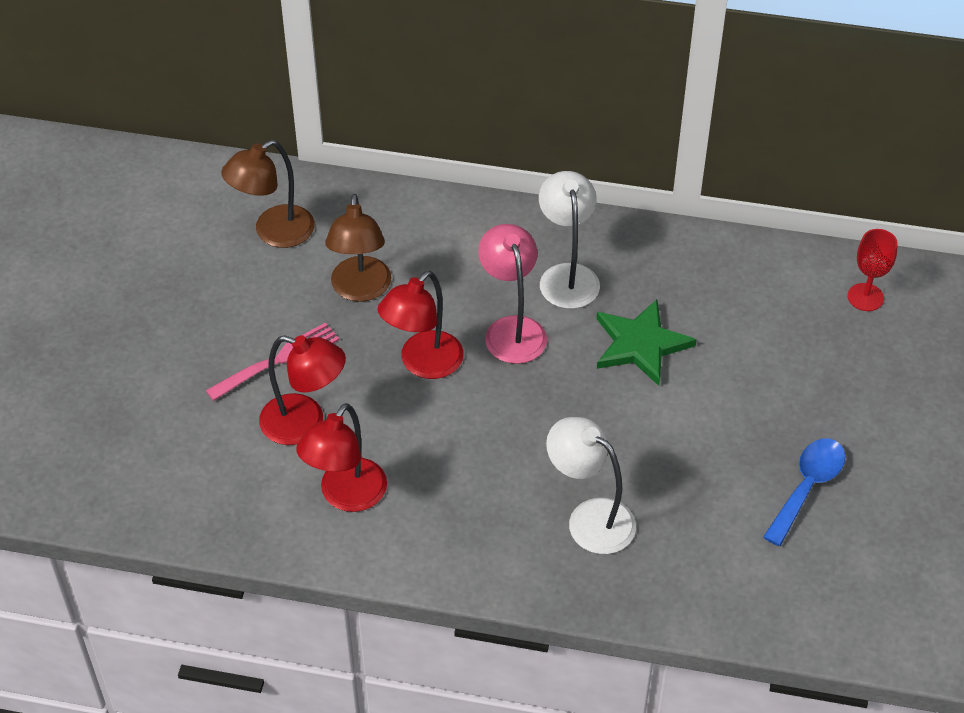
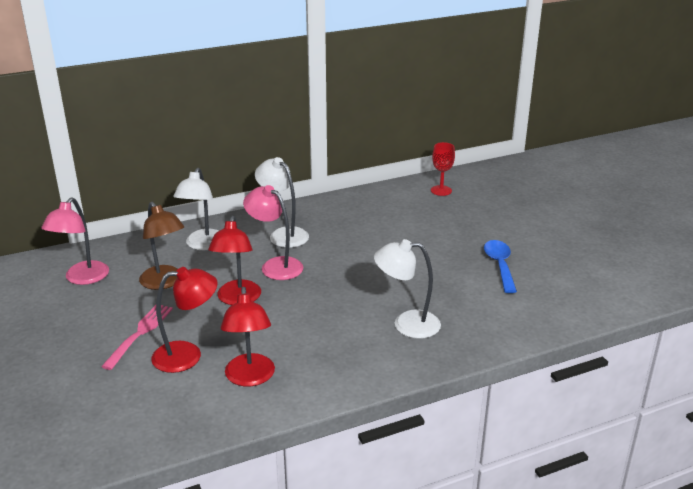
camera: 35 degrees left, 20 degrees down
brown lamp [221,140,315,248] -> pink lamp [41,197,109,285]
green star [596,299,697,386] -> none
none -> white lamp [173,168,219,250]

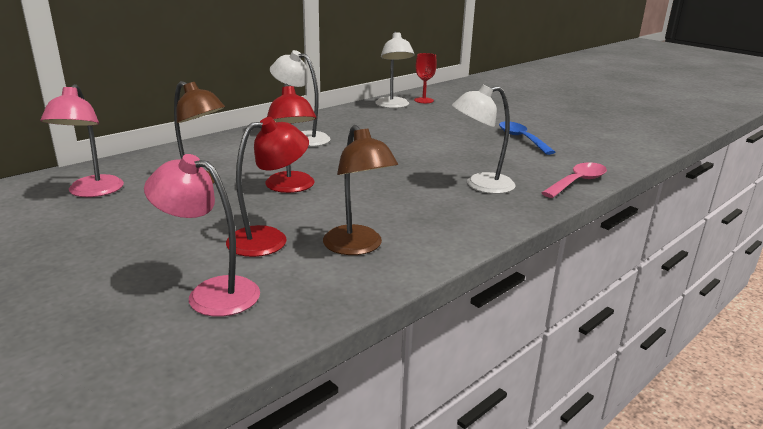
camera: 20 degrees left, 5 degrees down
pink fork [101,305,173,370] -> none
white lamp [173,168,219,250] -> white lamp moved to [375,32,415,108]
red lamp [220,287,275,386] -> brown lamp [323,125,398,255]
pink lamp [243,185,303,280] -> pink lamp moved to [144,154,260,317]
none -> pink spoon [541,162,607,198]

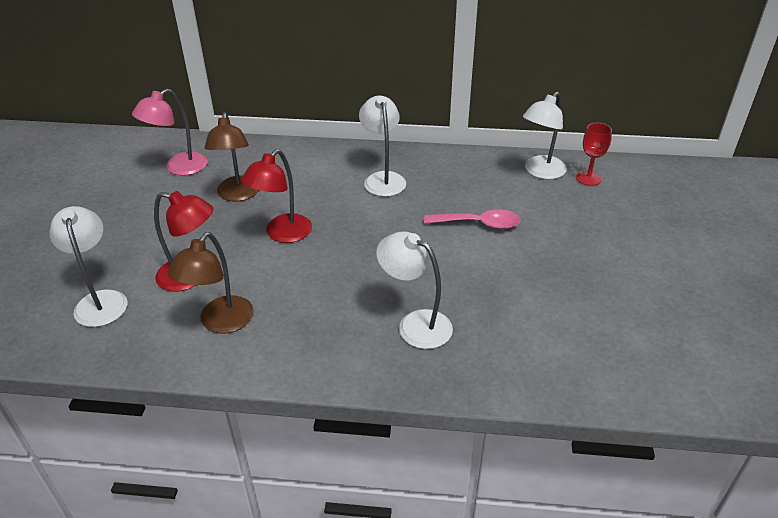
camera: 50 degrees right, 15 degrees up
pink lamp [144,154,260,317] -> white lamp [49,206,128,327]
blue spoon [499,121,555,155] -> none
pink spoon [541,162,607,198] -> pink spoon moved to [424,209,521,229]

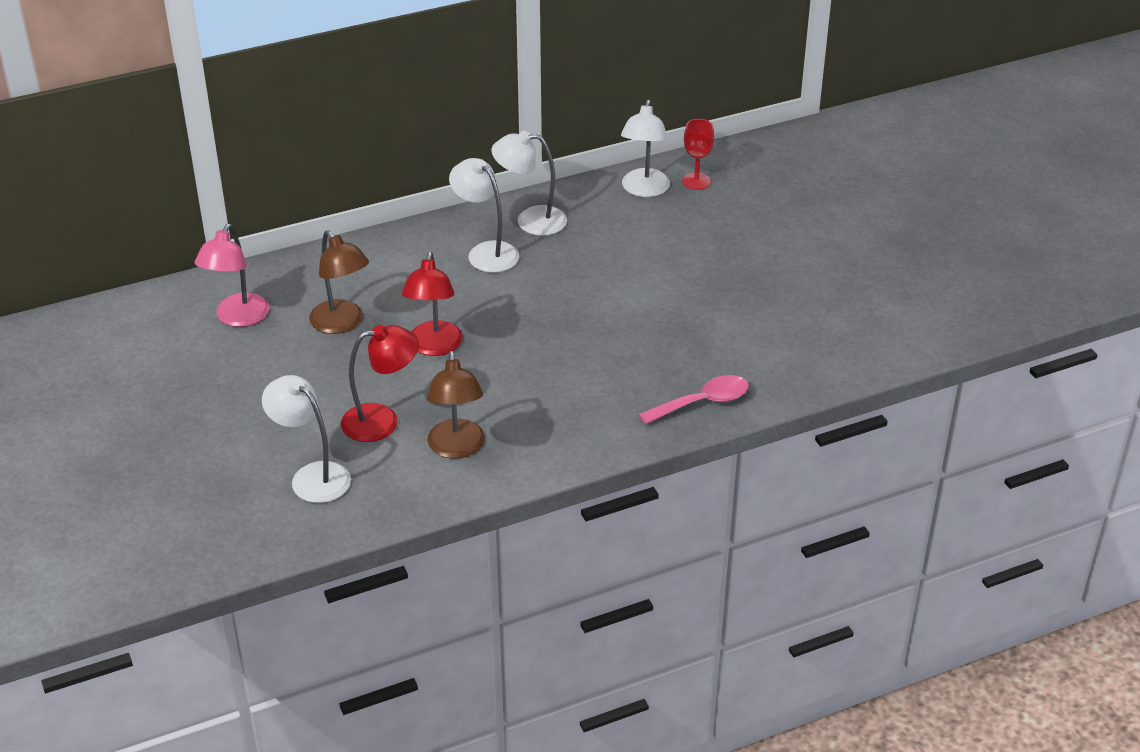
camera: 30 degrees left, 0 degrees up
white lamp [376,231,453,349] -> white lamp moved to [491,131,567,236]
pink spoon [424,209,521,229] -> pink spoon moved to [639,375,749,424]

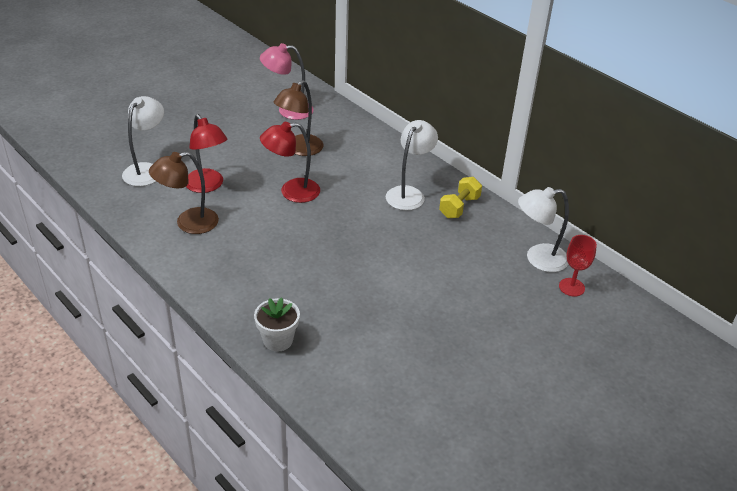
camera: 70 degrees right, 0 degrees up
white lamp [491,131,567,236] -> yellow dumbbell [439,177,482,218]
pink spoon [639,375,749,424] -> white flower pot [254,297,300,351]

